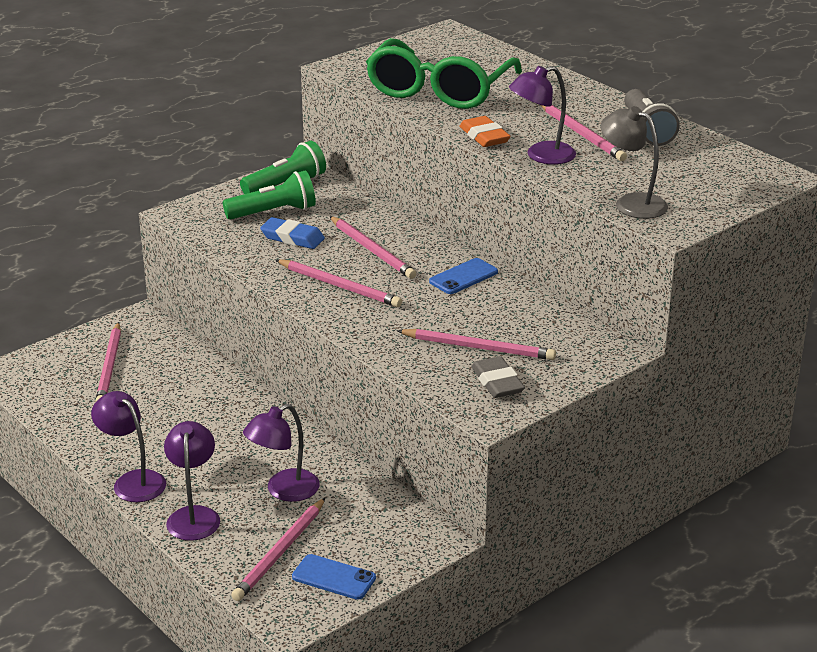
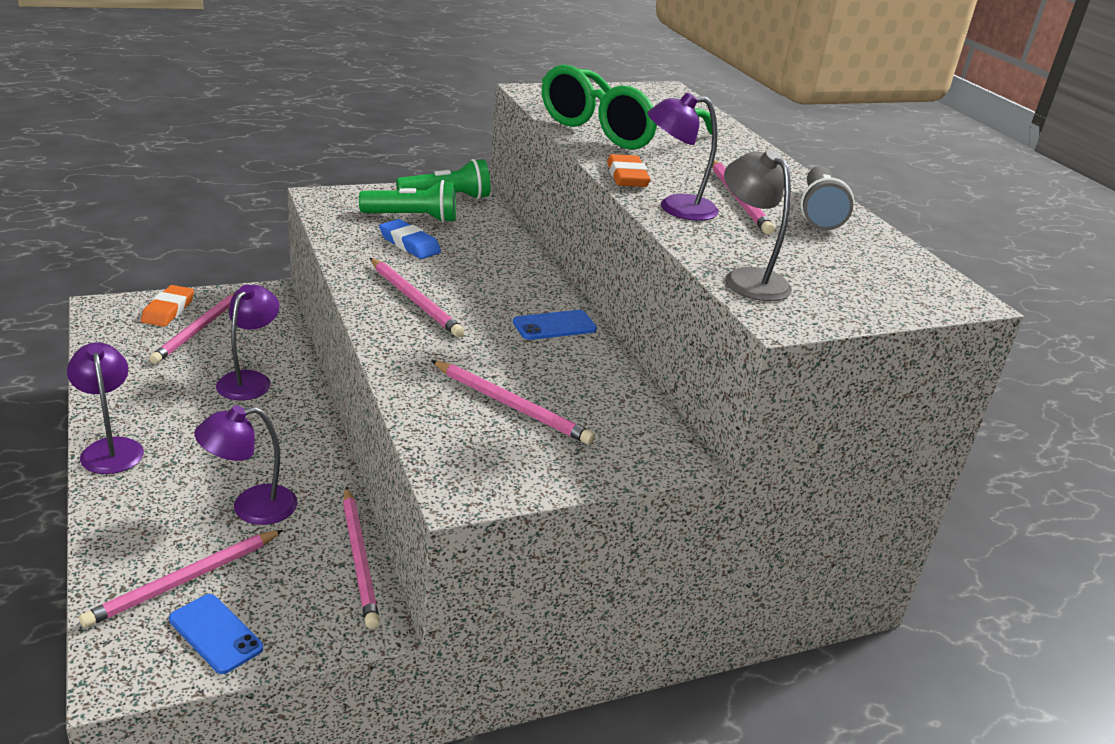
camera: 15 degrees right, 0 degrees up
purple lamp [164,421,220,541] -> purple lamp moved to [216,285,279,400]
pink pencil [330,216,416,279] -> pink pencil moved to [343,487,380,629]
grey eraser [471,356,525,398] -> none
none -> orange eraser [141,285,194,327]

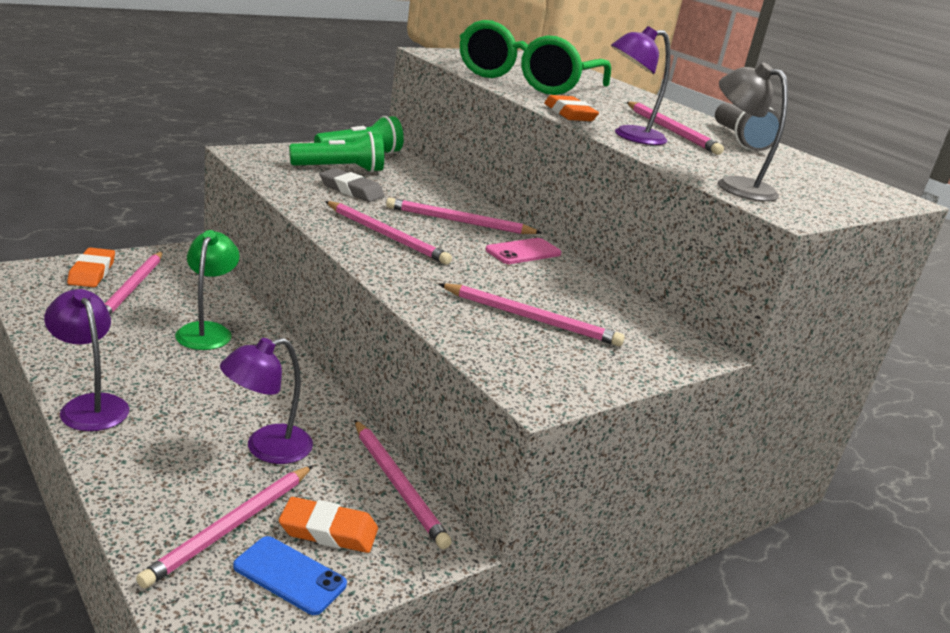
camera: 15 degrees left, 5 degrees down
purple lamp [216,285,279,400] -> green lamp [175,230,240,350]
blue eraser [379,219,441,259] -> grey eraser [320,168,385,202]
blue phone [513,310,597,340] -> pink phone [485,238,561,264]
none -> orange eraser [279,497,378,553]
none -> pink pencil [386,198,542,234]

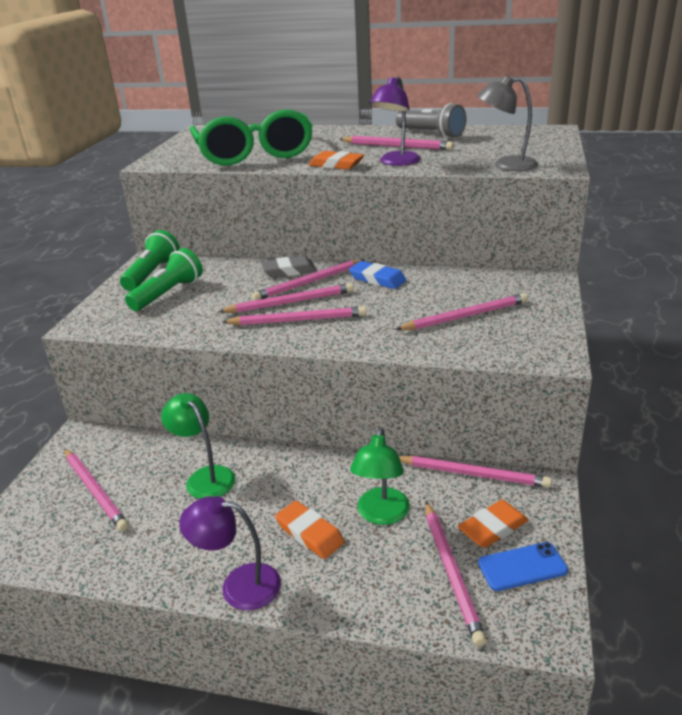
camera: 35 degrees left, 5 degrees up
orange eraser [67,248,115,287] -> orange eraser moved to [275,501,345,559]
purple lamp [220,338,313,464] -> green lamp [350,427,410,525]
grey eraser [320,168,385,202] -> grey eraser moved to [261,256,316,278]
pink phone [485,238,561,264] -> blue eraser [349,261,406,289]
none -> pink pencil [218,283,354,313]

